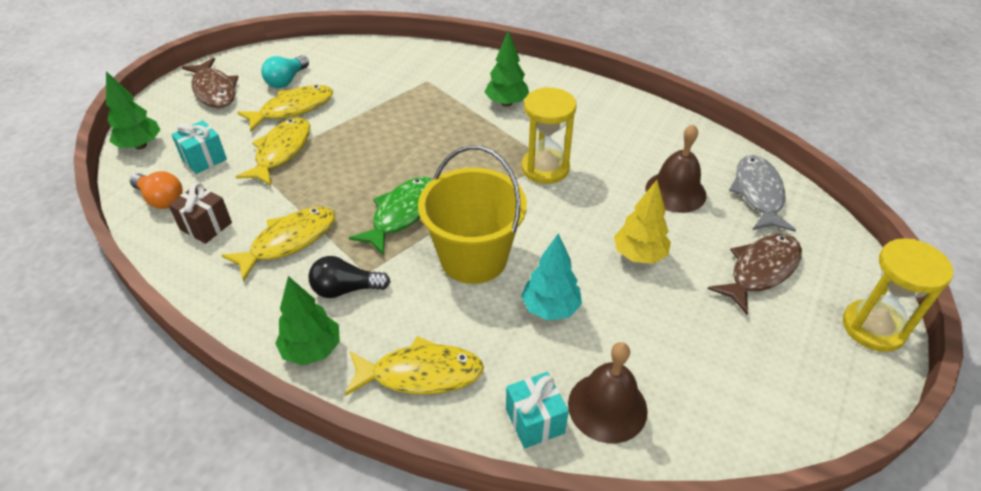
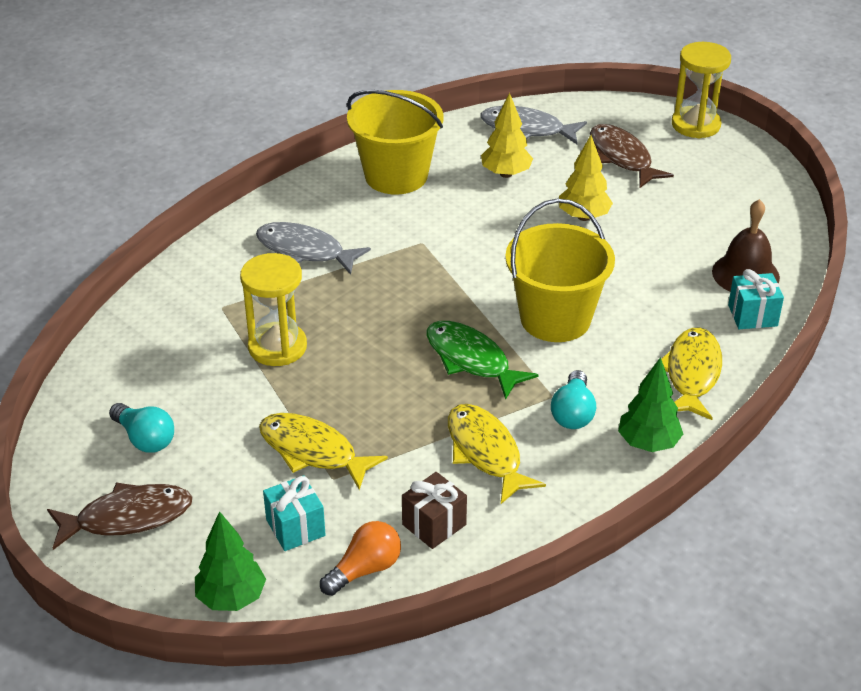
camera: 75 degrees left, 5 degrees down
yellow fish [237,85,333,132] -> none
black light bulb [308,256,391,298] -> turquoise light bulb [551,370,596,429]
green tree [485,30,529,107] -> grey fish [256,222,371,275]
yellow hourglass [521,87,577,184] -> yellow hourglass moved to [240,253,307,366]
turquoise tree [521,233,582,321] -> none
brown bell [645,124,707,213] -> yellow tree [481,93,533,178]
none -> yellow bucket [347,90,444,194]

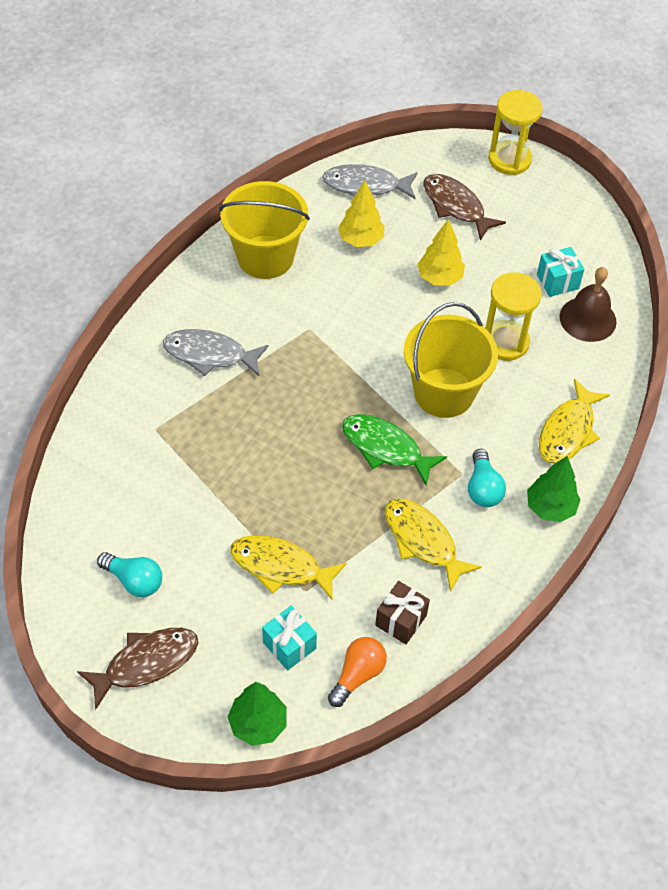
camera: 15 degrees left, 15 degrees up
yellow hourglass [240,253,307,366] -> yellow hourglass moved to [485,272,542,361]
yellow fish [661,327,722,420] -> yellow fish turned 150 degrees counterclockwise [539,379,610,464]
turquoise gift [728,269,784,329] -> turquoise gift moved to [537,247,585,297]

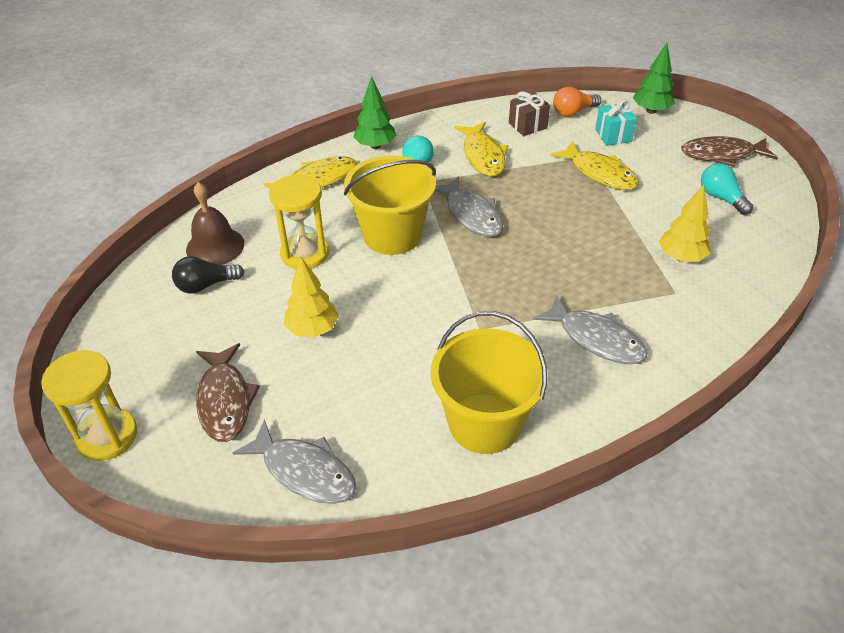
camera: 150 degrees left, 10 degrees down
yellow tree [338,180,384,247] -> yellow tree moved to [659,185,710,262]
green fish [342,414,447,486] -> grey fish [435,176,503,237]
turquoise gift [537,247,585,297] -> black light bulb [172,256,244,294]

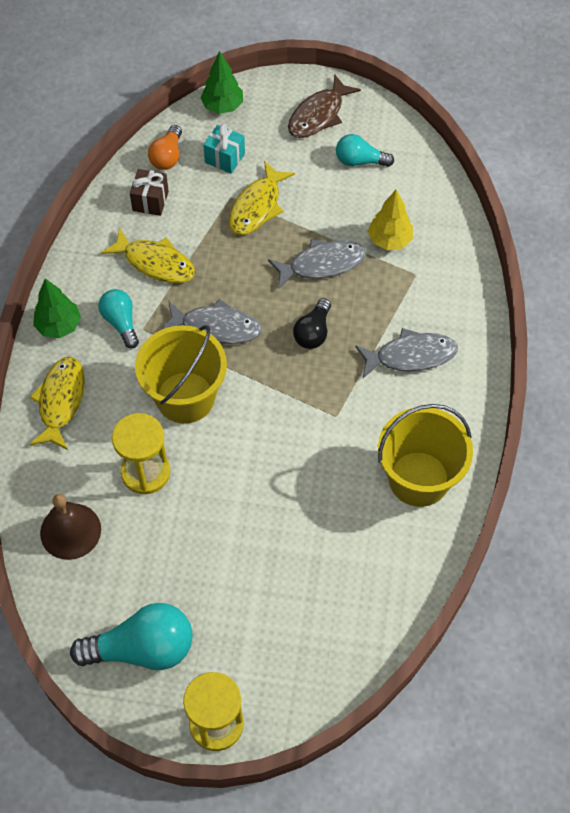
camera: 50 degrees left, 15 degrees up
black light bulb [172,256,244,294] -> black light bulb moved to [293,298,331,349]
brown fish [196,343,260,442] -> none
grey fish [233,420,357,504] -> grey fish moved to [268,239,366,290]
yellow tree [284,257,339,338] -> none
yellow fish [550,141,639,190] -> yellow fish turned 120 degrees clockwise [229,161,295,235]
none -> turquoise light bulb [70,603,193,670]

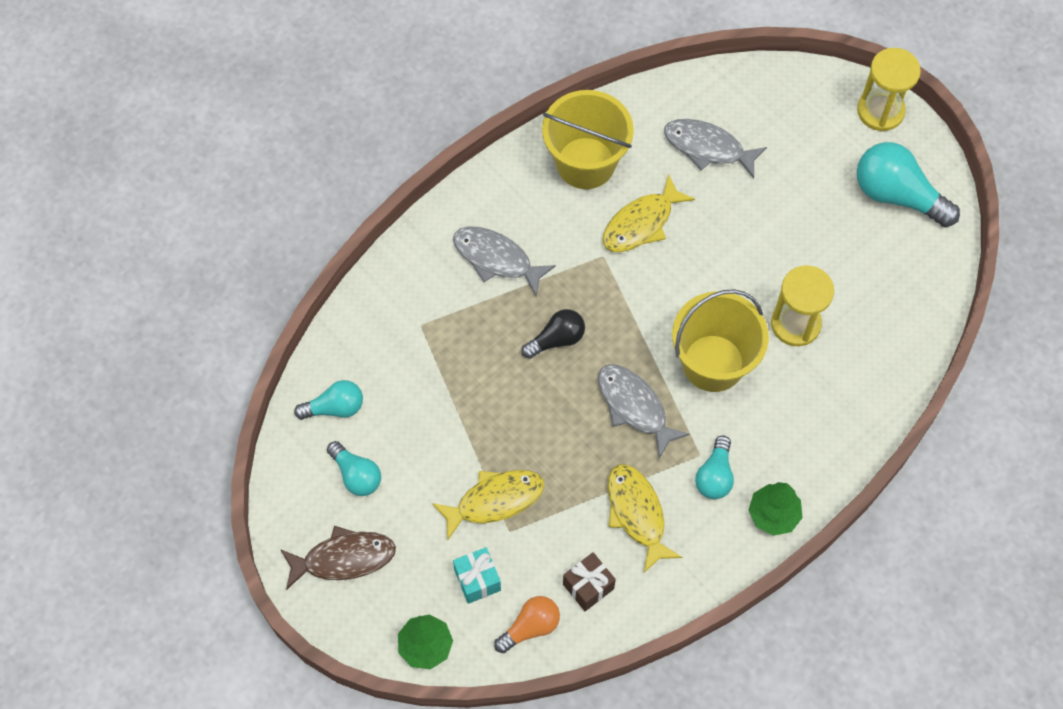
camera: 140 degrees left, 5 degrees up
yellow fish [29,357,85,450] -> yellow fish moved to [603,174,695,252]
brown bell [40,494,101,560] -> none
grey fish [268,239,366,290] -> grey fish moved to [664,119,767,179]
yellow tree [368,189,413,250] -> none
none -> turquoise light bulb [294,380,363,420]

